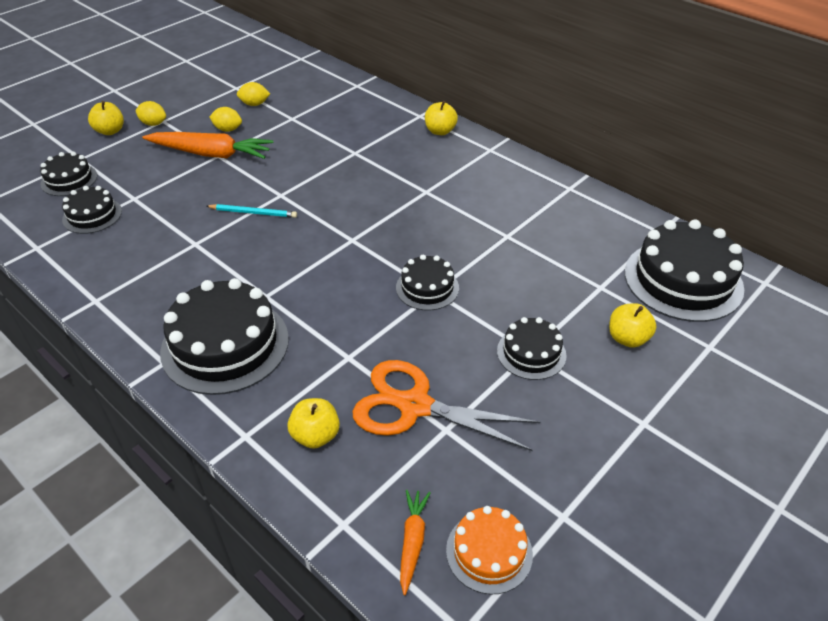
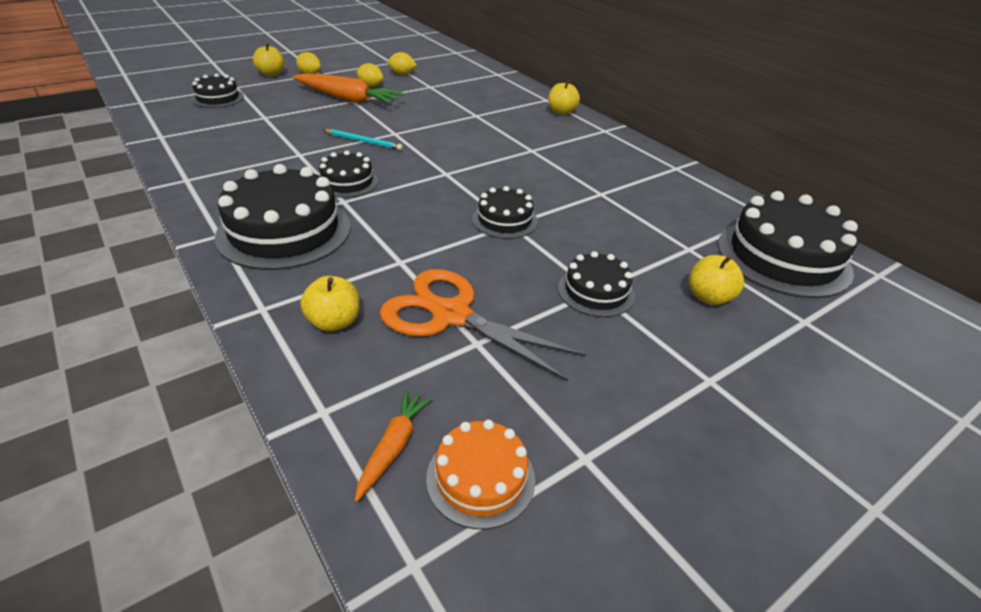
camera: 10 degrees right, 5 degrees down
black cake [62,186,122,234] -> black cake moved to [319,150,378,198]

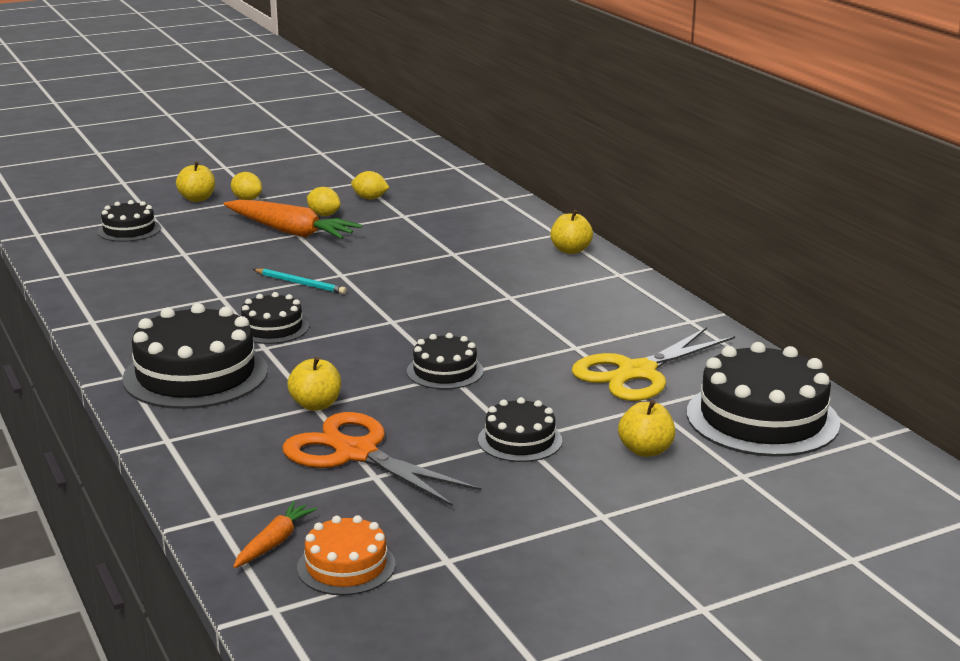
camera: 10 degrees right, 15 degrees down
yellow apple [300,276,359,332] -> yellow apple moved to [287,357,341,411]
none -> yellow scissors [572,327,735,401]

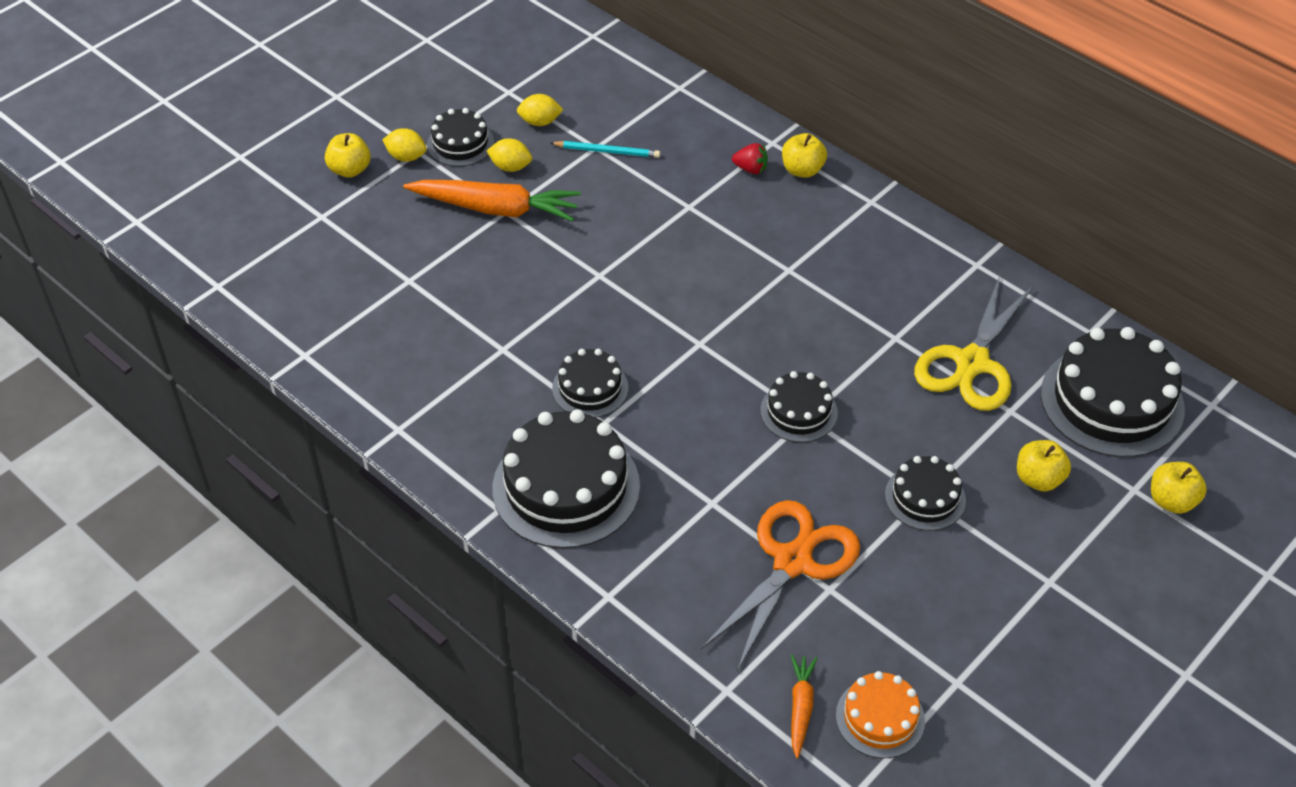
camera: 20 degrees left, 25 degrees up
black cake [97,200,161,242] -> black cake moved to [427,108,494,167]
turquoise pencil [253,269,347,294] -> turquoise pencil moved to [551,141,660,158]
orange scissors [282,412,481,507] -> orange scissors turned 105 degrees clockwise [701,500,860,671]
yellow apple [287,357,341,411] -> yellow apple moved to [1151,462,1207,514]
none -> red strawberry [732,143,768,174]

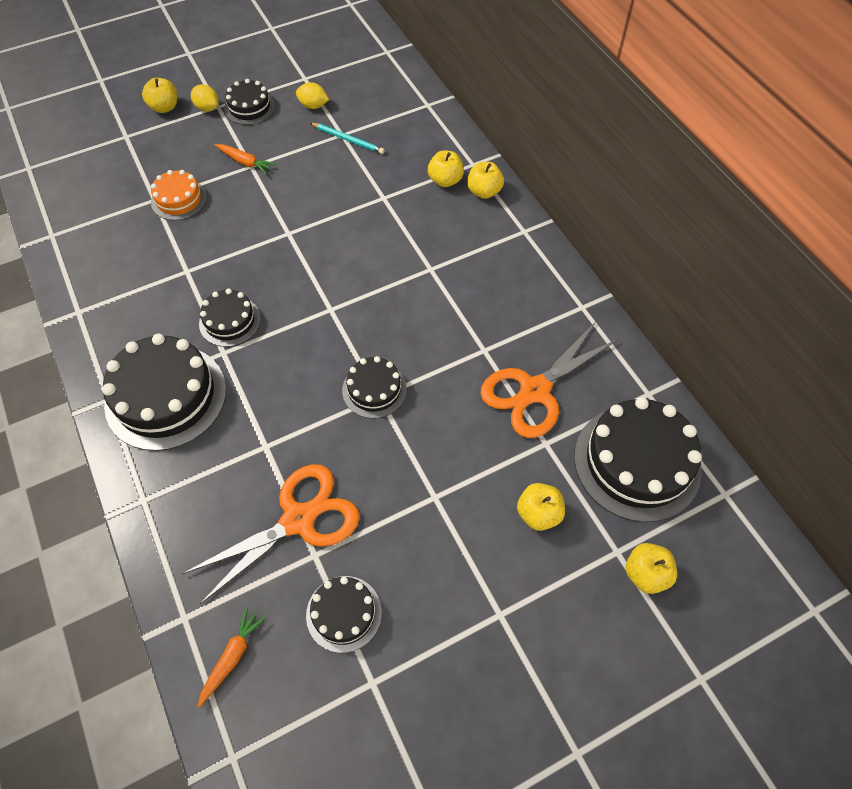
camera: 20 degrees right, 10 degrees up
orange carrot [403,180,581,222] -> orange carrot [215,144,275,174], size x0.51
yellow lemon [487,138,532,172] -> none
red strawberry [732,143,768,174] -> yellow apple [428,150,464,187]
orange cake [836,671,925,758] -> orange cake moved to [151,170,207,220]
black cake [885,456,966,531] -> black cake moved to [306,576,382,653]
yellow scissors [914,276,1034,411] -> orange scissors [480,322,620,438]

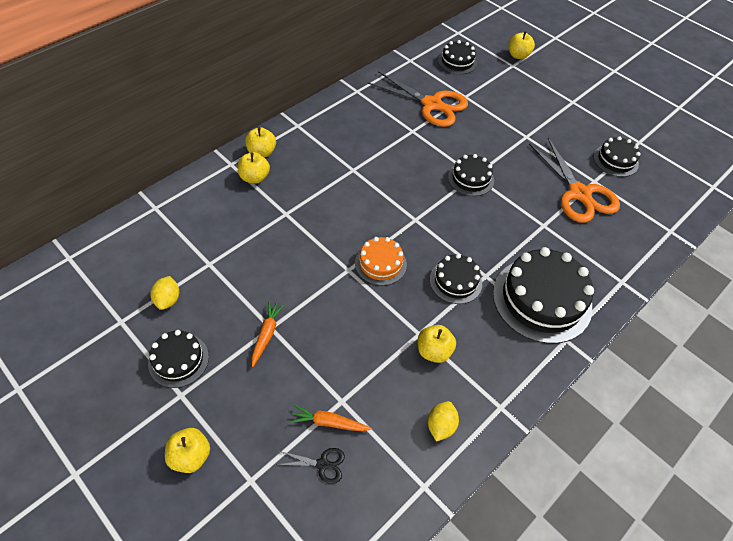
camera: 110 degrees left, 5 degrees down
orange cake [151,170,207,220] -> orange cake moved to [355,237,407,286]
orange scissors [182,464,360,604] -> orange scissors turned 150 degrees counterclockwise [529,138,620,223]
yellow lemon [191,84,219,112] -> yellow lemon moved to [428,401,459,441]
orange carrot [197,607,266,708] -> orange carrot moved to [290,405,372,431]
turquoise pencil [311,123,384,154] -> none
yellow apple [517,483,565,531] -> yellow apple moved to [418,325,456,363]
black cake [574,397,702,522] -> black cake [438,40,477,74], size x0.54
none -> black scissors [277,448,345,484]

